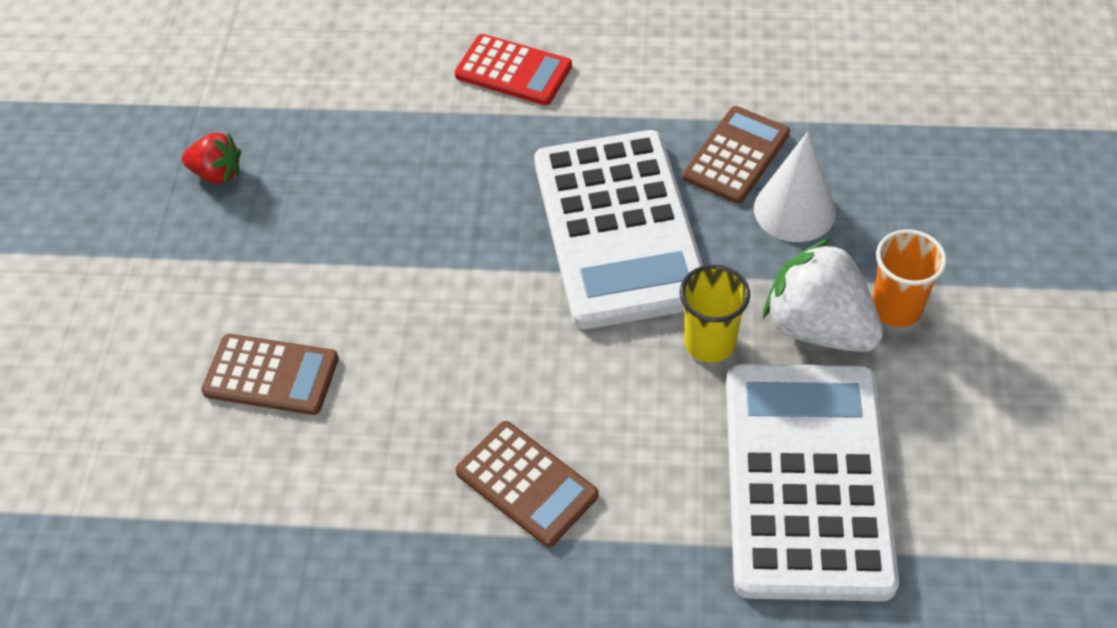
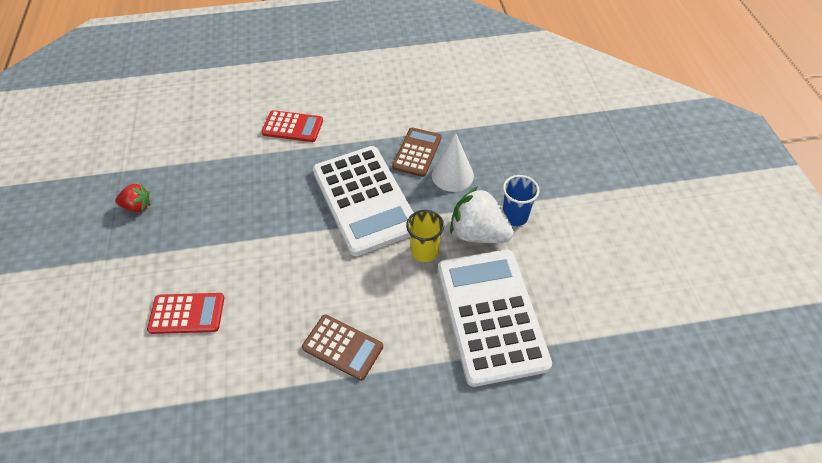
camera: 15 degrees left, 0 degrees up
brown calculator [201,334,339,415] -> red calculator [147,293,224,334]
orange cup [872,229,947,327] -> blue cup [503,175,540,226]

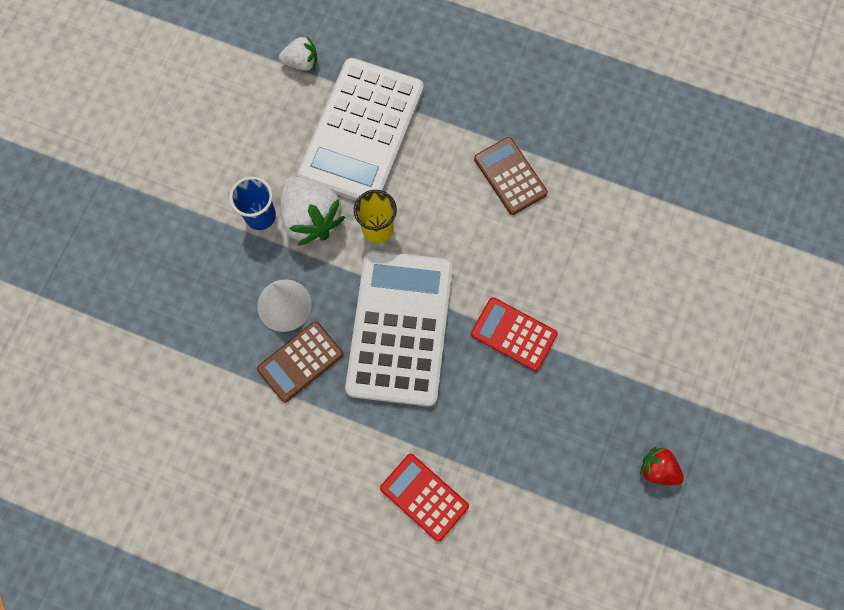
camera: 150 degrees left, 20 degrees up
red calculator [147,293,224,334] -> red calculator moved to [471,297,558,371]
none -> white strawberry [279,36,317,71]

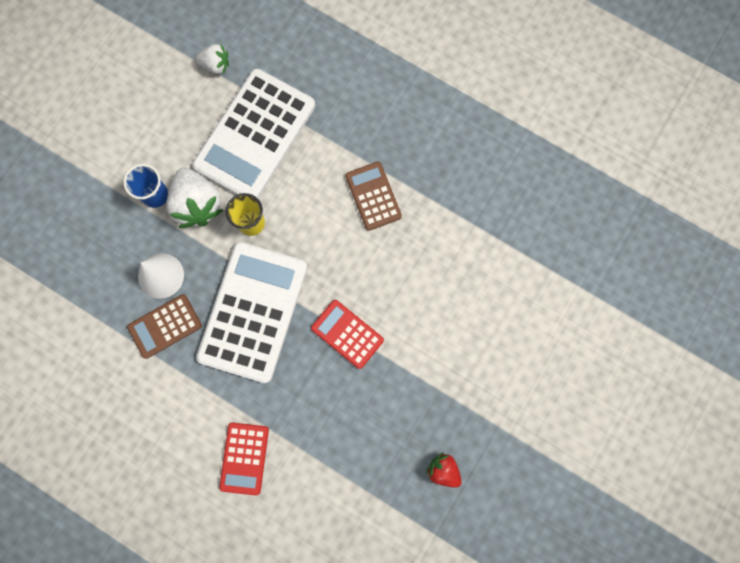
camera: 10 degrees right, 5 degrees up
red calculator [380,454,469,542] -> red calculator turned 135 degrees counterclockwise [219,423,269,496]

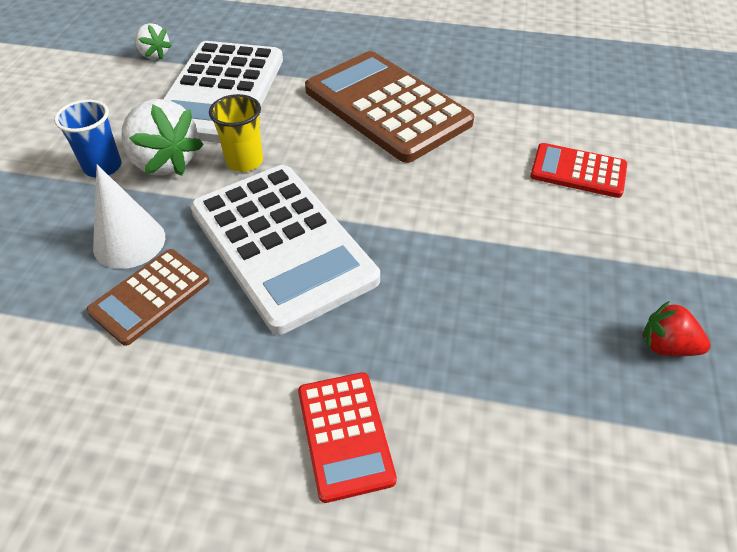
camera: 20 degrees left, 30 degrees down
white strawberry [195,44,229,74] -> white strawberry turned 60 degrees clockwise [135,23,172,60]
white calculator [196,242,307,383] -> white calculator turned 150 degrees clockwise [190,165,380,334]
red calculator [311,300,384,369] -> red calculator moved to [530,143,627,198]
brown calculator [345,162,402,231] -> brown calculator [305,51,474,163], size x1.96

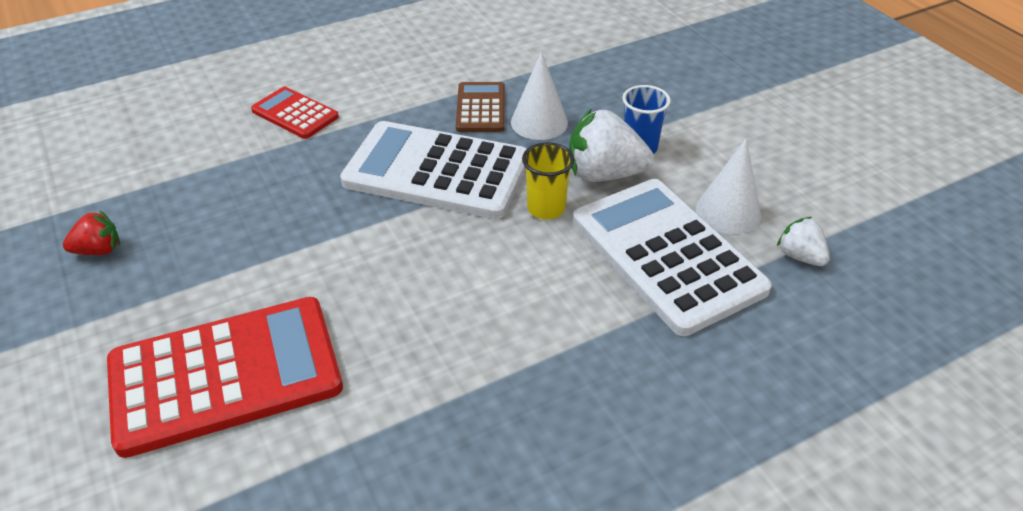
camera: 140 degrees right, 5 degrees down
white strawberry [135,23,172,60] -> white strawberry turned 45 degrees clockwise [777,217,830,266]
brown calculator [305,51,474,163] -> none
red calculator [530,143,627,198] -> red calculator [107,297,343,458], size x1.96
none -> white cone [696,139,761,234]

